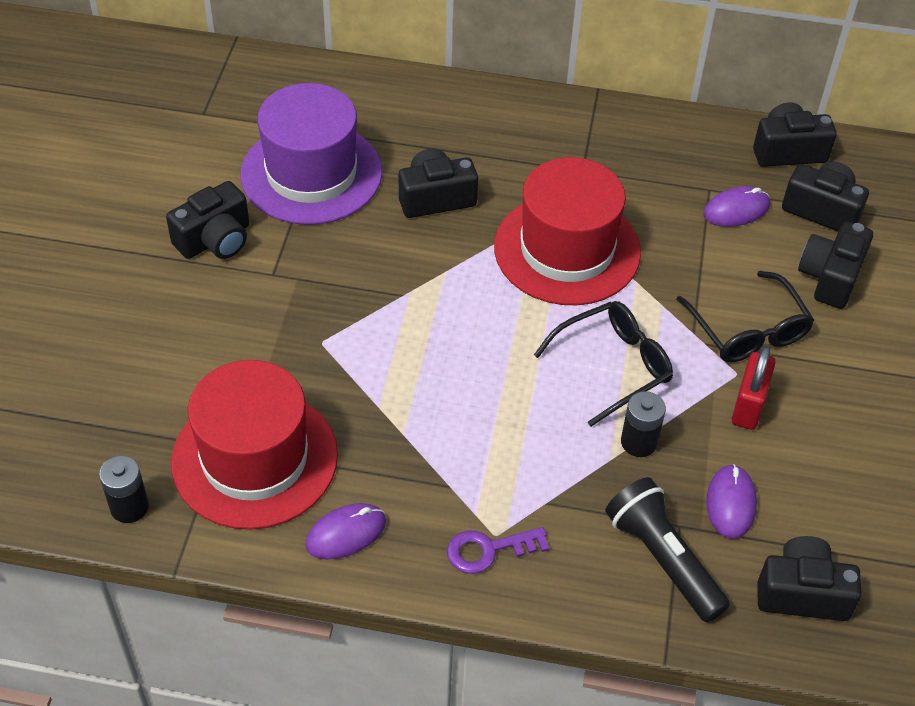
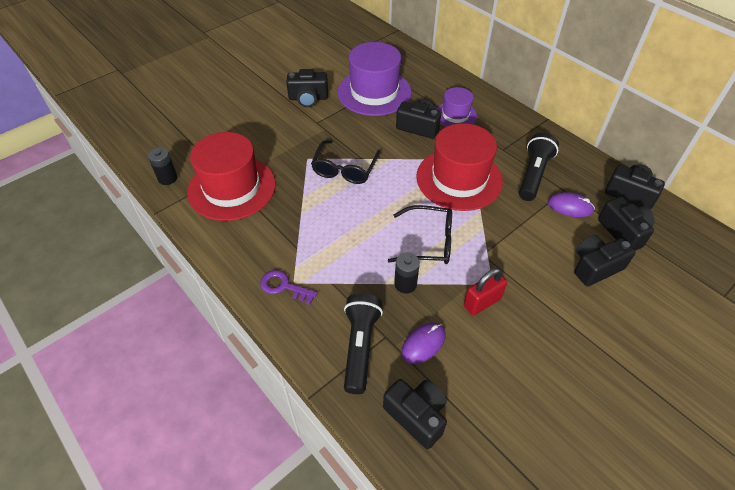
camera: 40 degrees right, 0 degrees up
purple mouse [305,503,386,560] -> none
black glasses [676,271,814,362] -> black glasses moved to [311,140,380,184]
none -> purple hat [436,87,477,127]
none -> black flashlight [519,133,559,201]

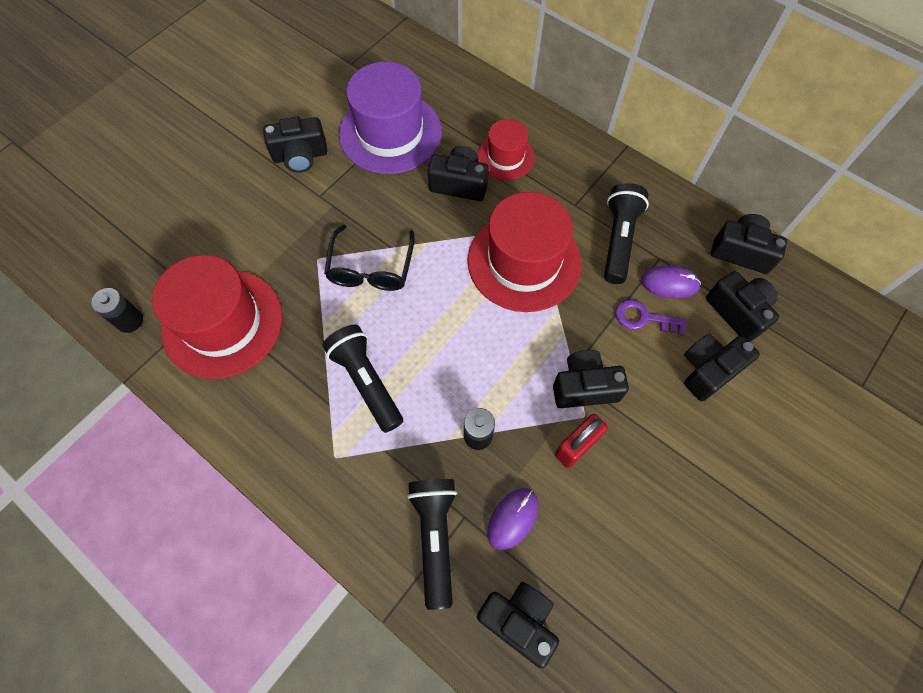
camera: 10 degrees left, 15 degrees up
purple key [260,270,317,305] -> purple key moved to [615,299,687,336]
black glasses [388,205,452,264] -> none
purple hat [436,87,477,127] -> red hat [478,119,535,180]
none -> black flashlight [322,325,403,433]
none -> black camera [553,350,629,408]

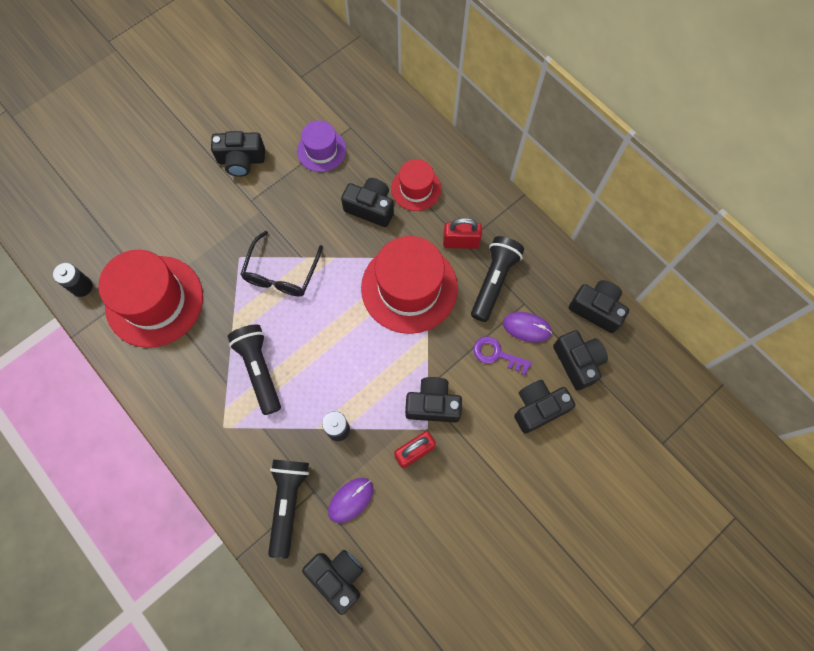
camera: 10 degrees right, 5 degrees up
purple hat [339,62,442,174] -> purple hat [297,120,346,172], size x0.55
none -> red padlock [443,218,482,249]

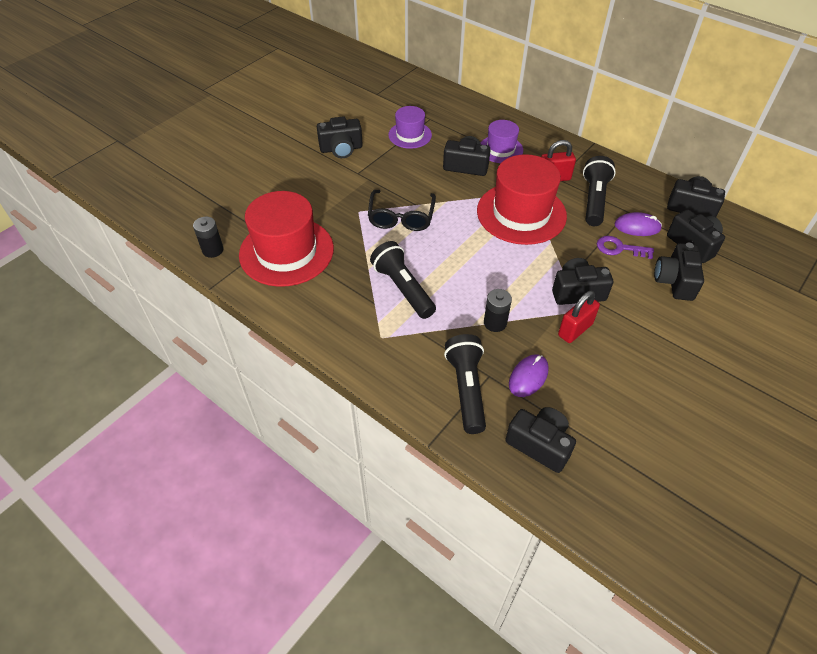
camera: 10 degrees left, 20 degrees down
red hat [391,159,441,211] -> purple hat [481,120,523,163]
black camera [514,380,575,434] -> black camera turned 45 degrees counterclockwise [654,243,704,301]

